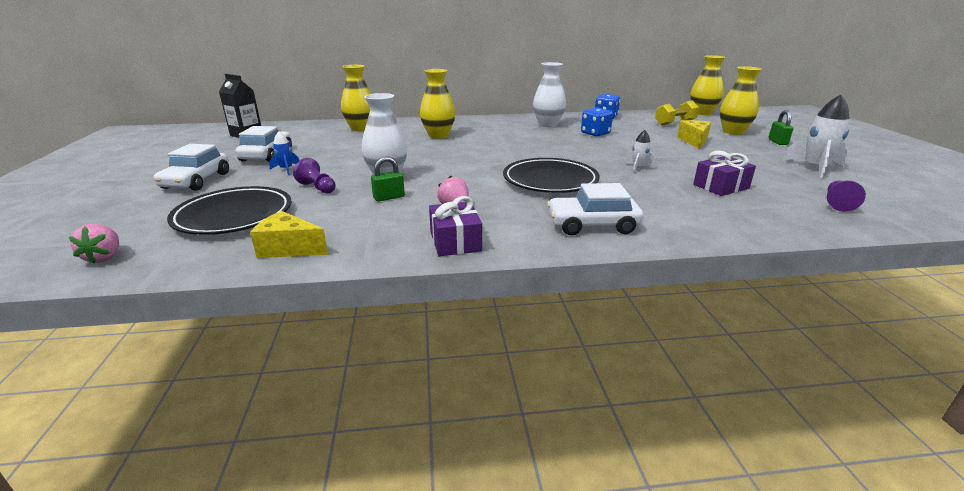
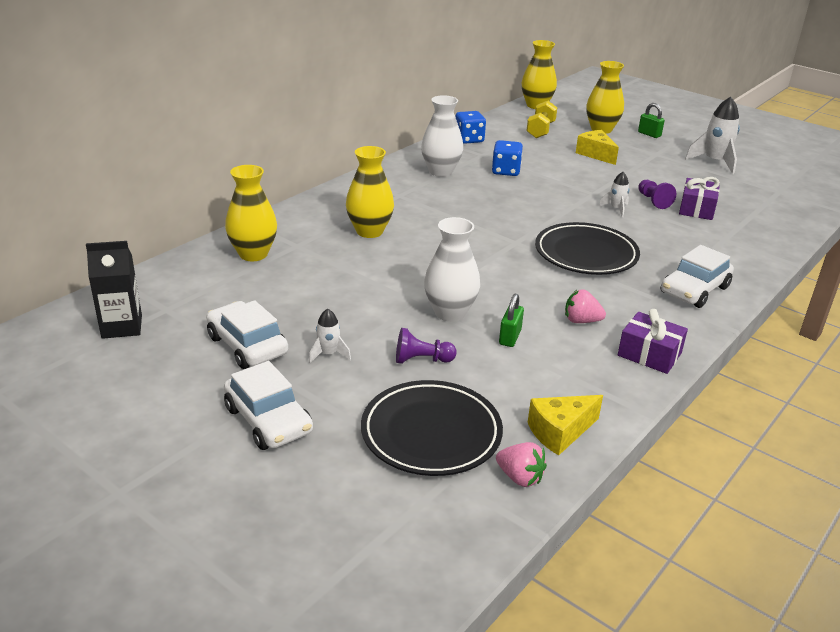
camera: 45 degrees left, 5 degrees up
pink strawberry [69,224,119,264] -> pink strawberry moved to [496,442,547,487]
blue rocket [269,132,299,175] -> white rocket [309,309,351,363]
purple pawn [827,180,866,212] -> purple pawn moved to [638,180,676,209]

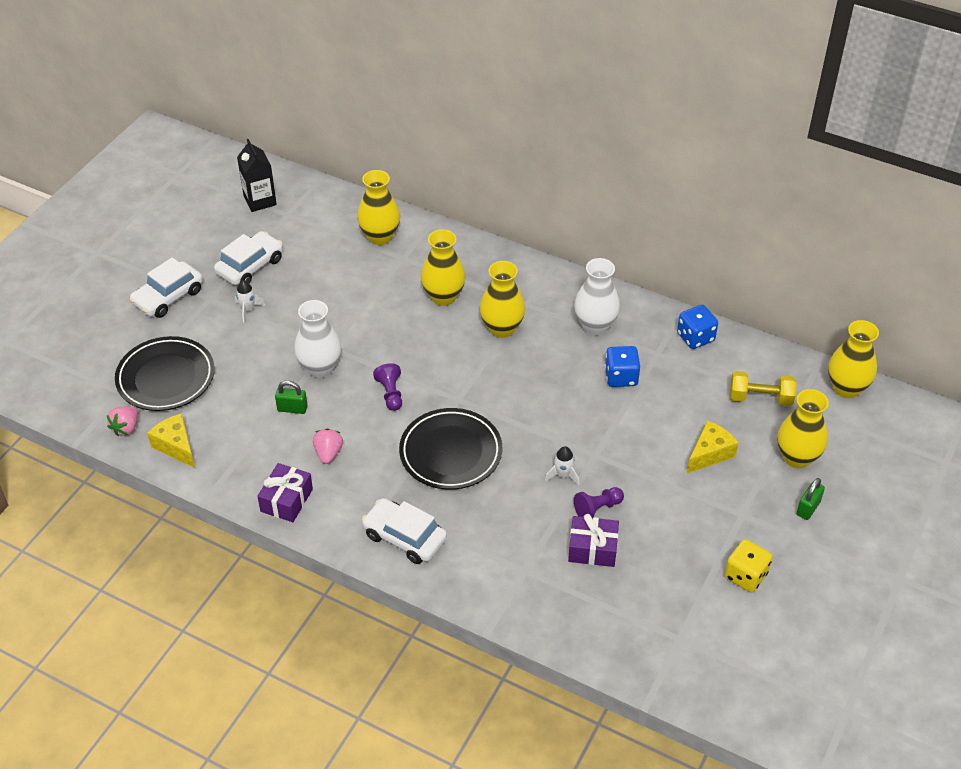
camera: 80 degrees right, 15 degrees up
purple pawn [396,328,457,364] -> purple pawn moved to [373,363,402,411]
white rocket [685,97,740,174] -> yellow dice [725,539,772,592]
none -> yellow vase [480,261,525,338]

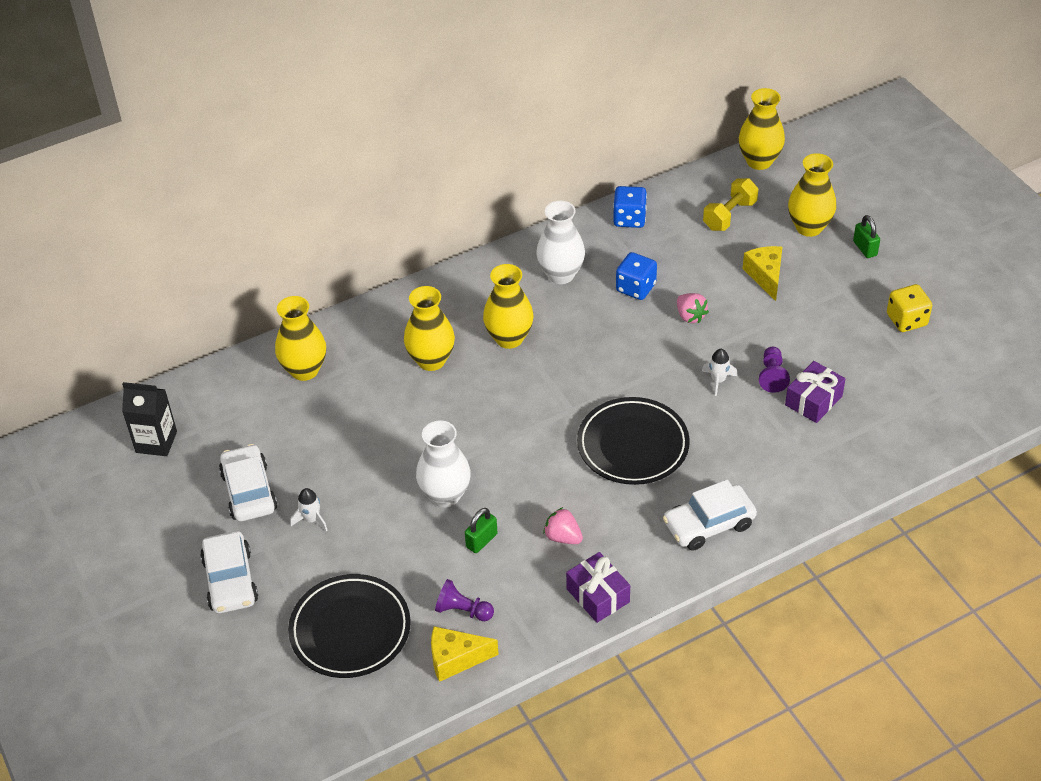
camera: 55 degrees left, 0 degrees up
pink strawberry [107,406,138,436] -> pink strawberry moved to [677,293,709,323]
purple pawn [373,363,402,411] -> purple pawn moved to [435,579,494,621]

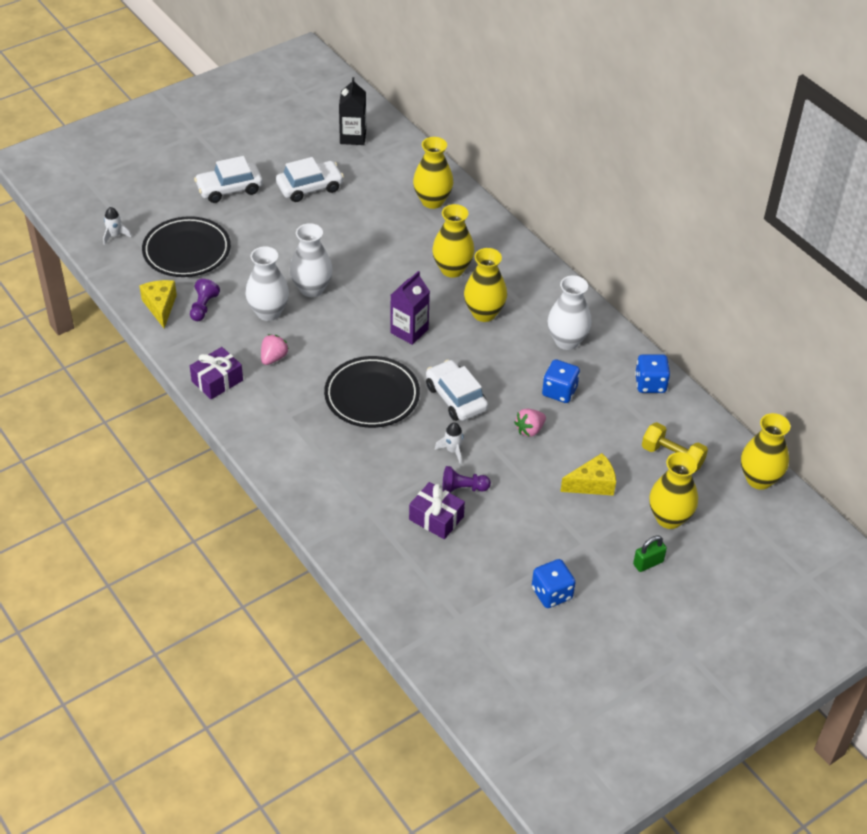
camera: 80 degrees right, 0 degrees up
white rocket [291,488,328,531] -> white rocket moved to [103,207,132,245]
green padlock [465,508,498,553] -> white vase [245,246,289,321]
white car [663,480,757,551] -> white car moved to [426,360,488,421]
yellow dice [887,284,932,332] -> blue dice [532,559,576,608]
none -> purple carton [390,271,430,345]

